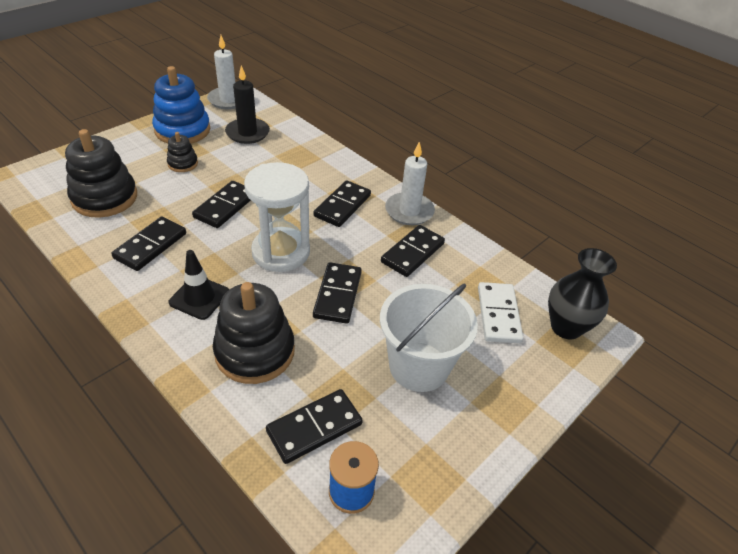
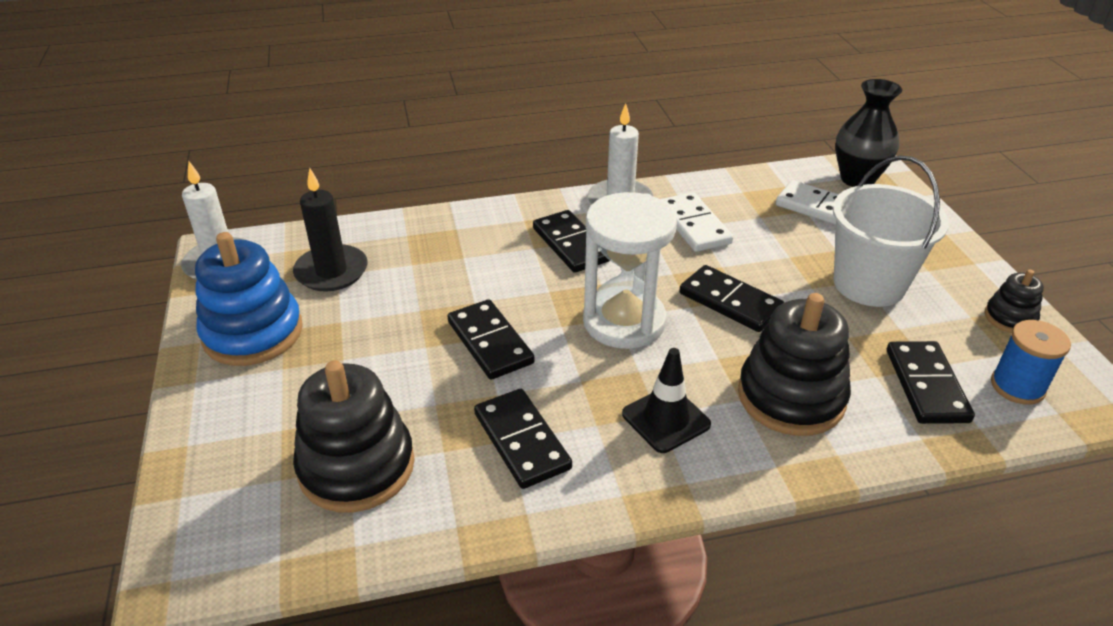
camera: 55 degrees left, 5 degrees down
black stacking toy [167,132,198,172] -> black stacking toy moved to [985,270,1044,333]
black domino [381,225,445,277] -> white domino [660,192,733,252]

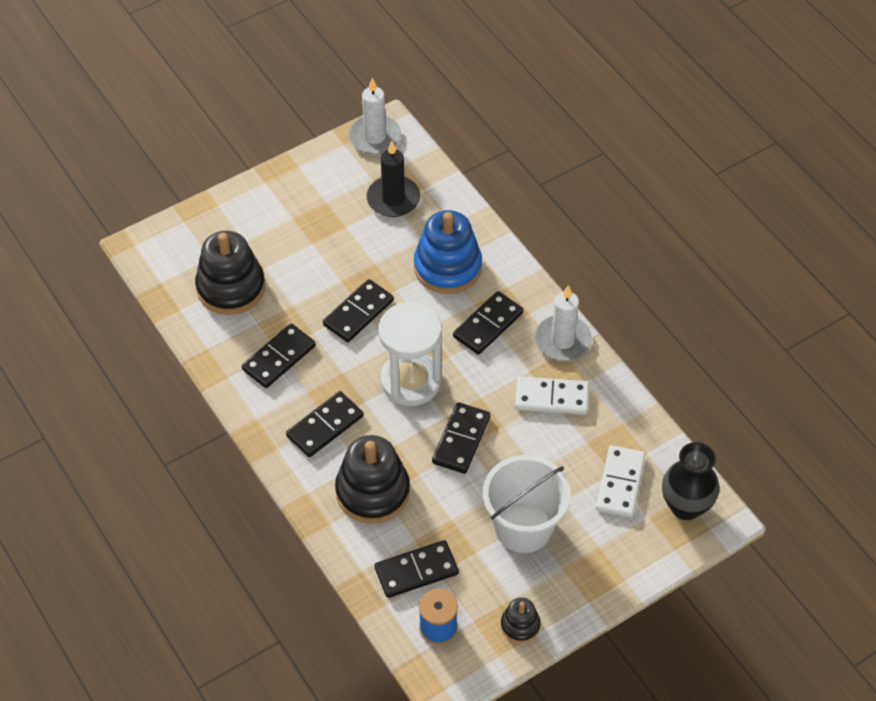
camera: 70 degrees right, 15 degrees up
blue stacking toy [195,232,303,366] -> blue stacking toy moved to [414,210,482,294]
black traffic cone [622,348,711,453] -> black domino [286,391,363,457]
white domino [660,192,733,252] -> white domino turned 45 degrees clockwise [515,376,589,415]

